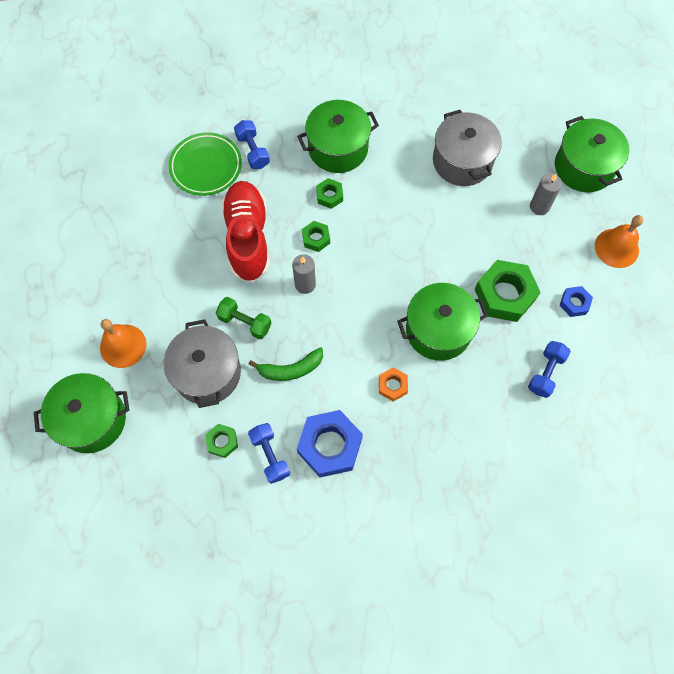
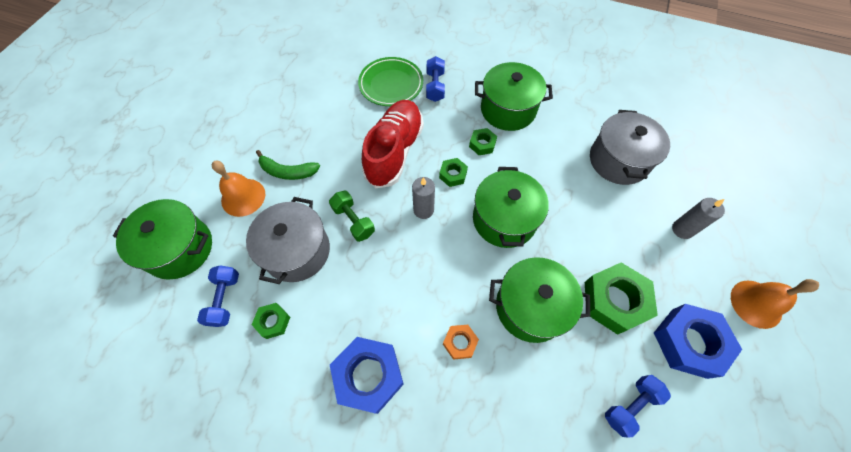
camera: 25 degrees right, 5 degrees down
blue dumbbell [248,423,290,484] -> blue dumbbell moved to [197,265,239,327]
green banana [249,347,323,381] -> green banana moved to [256,150,320,180]
green pot [555,116,629,192] -> green pot moved to [473,167,549,248]
blue nut [560,286,593,317] -> blue nut [654,304,742,379], size x1.98

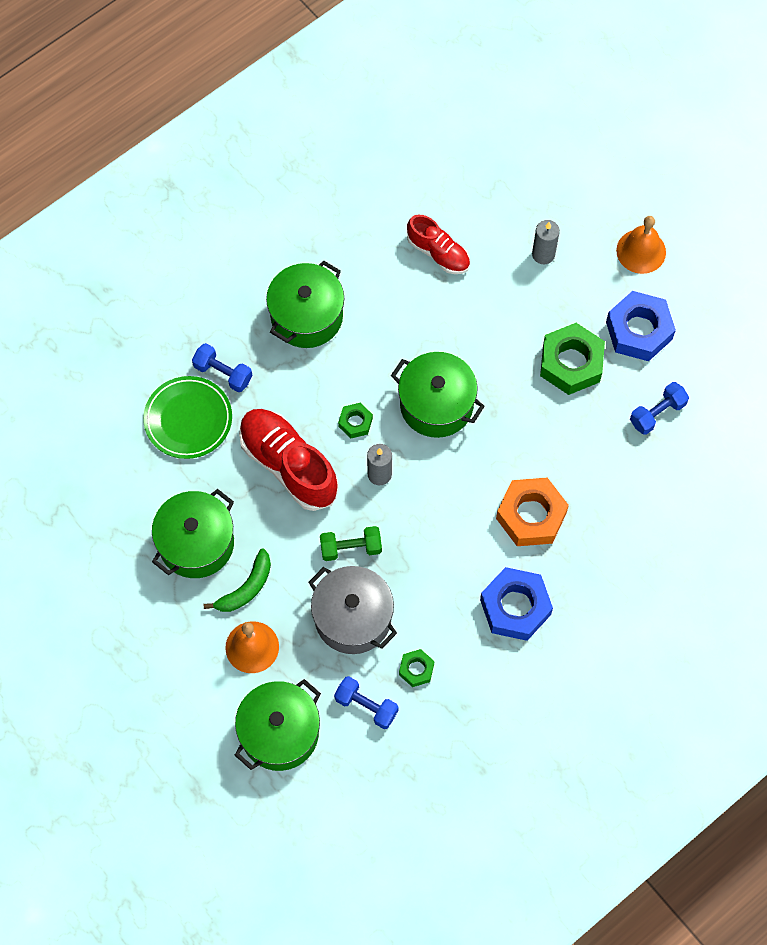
camera: 60 degrees left, 5 degrees up
orange nut [443,325,479,360] -> orange nut [496,478,569,546], size x1.98
green nut [469,128,497,155] -> none
green pot [489,257,590,343] -> green pot moved to [152,489,234,578]
grey pot [590,110,670,185] -> red shoe [407,215,470,274]
blue dumbbell [605,375,671,438] -> blue dumbbell turned 60 degrees clockwise [630,382,689,435]

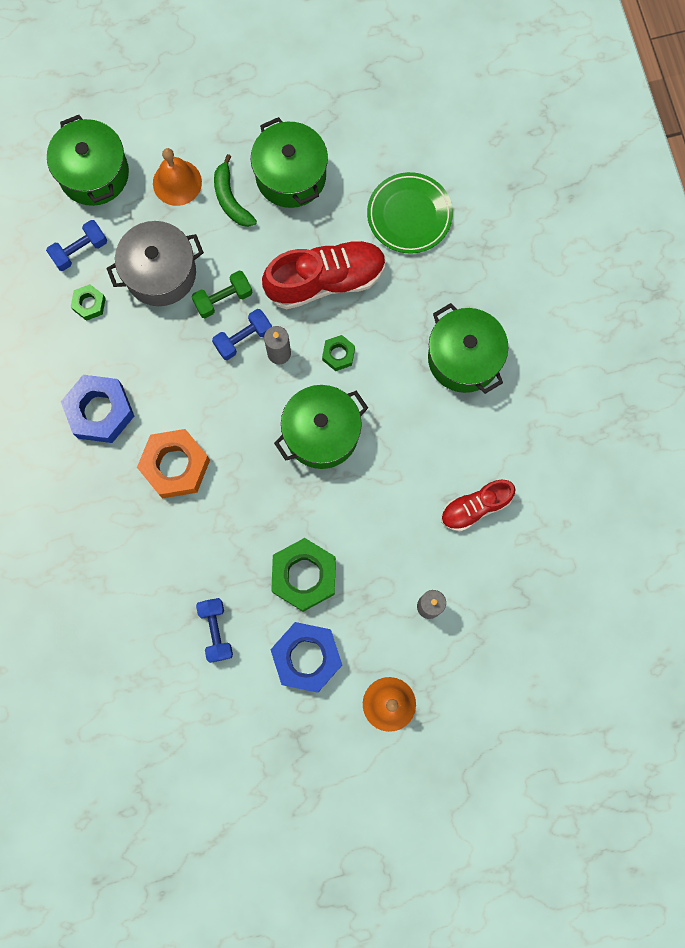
camera: 115 degrees right, 10 degrees up
blue dumbbell [192,343,252,392] -> blue dumbbell moved to [212,309,272,360]
green dumbbell [320,526,382,561] -> green dumbbell turned 45 degrees clockwise [191,271,253,318]

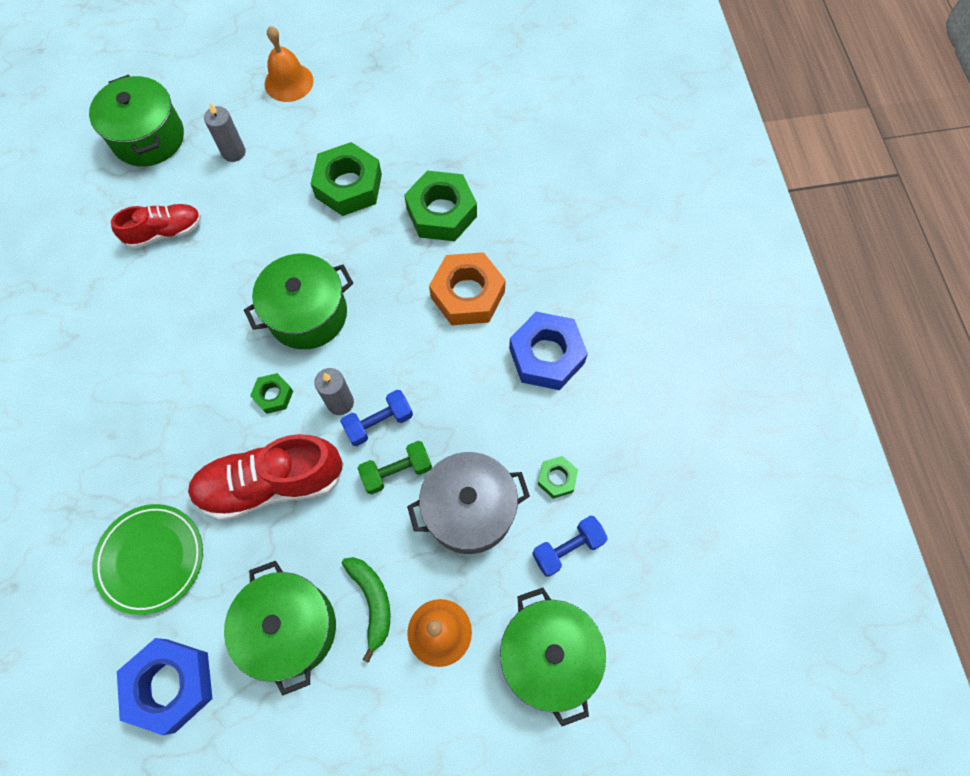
camera: 175 degrees left, 10 degrees down
blue dumbbell [196,598,233,663] -> none
blue nut [270,622,342,693] -> blue nut moved to [117,638,212,735]
green pot [428,303,508,394] -> green pot moved to [89,75,184,167]
none -> green nut [404,170,477,241]

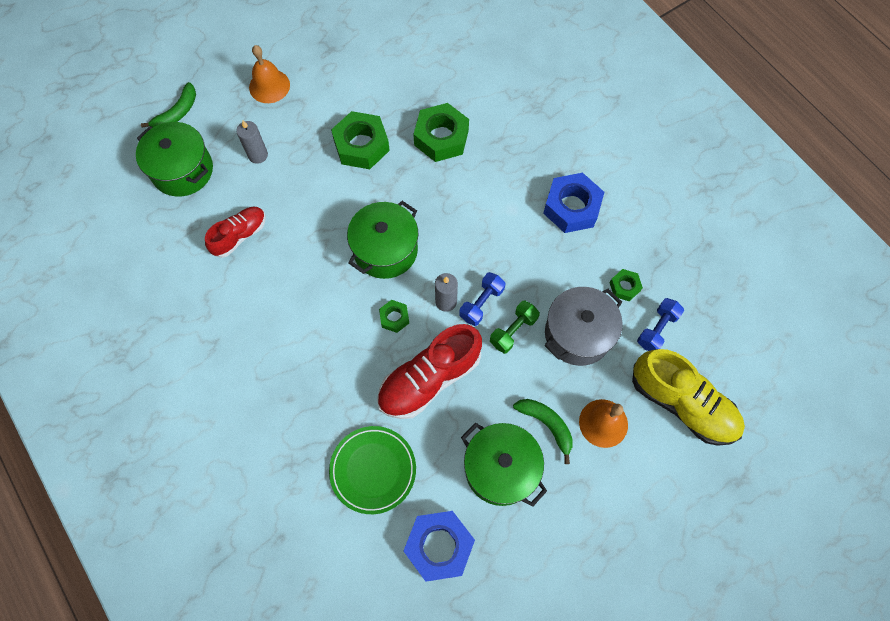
camera: 25 degrees left, 0 degrees up
orange nut [429,252,506,325] -> none
green pot [500,588,606,726] -> yellow shoe [632,349,745,446]
none -> green banana [141,82,196,128]

